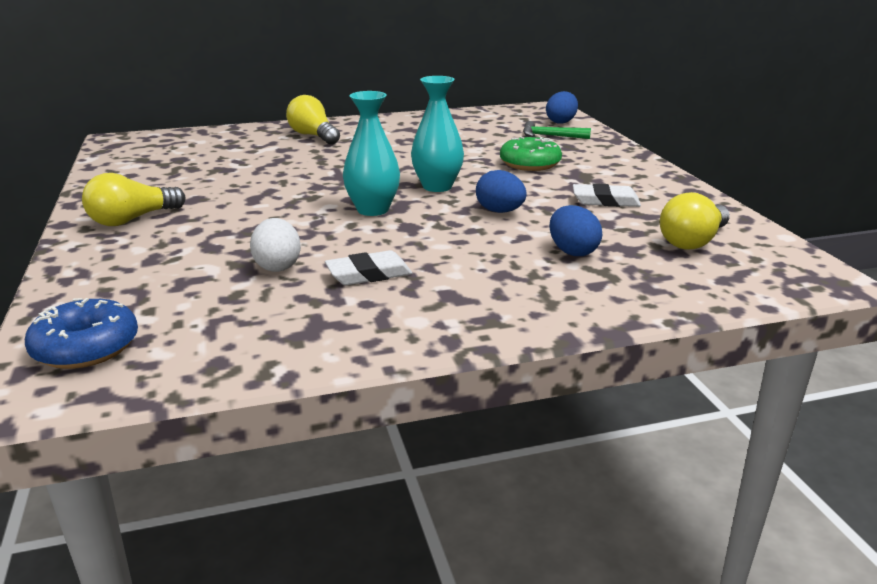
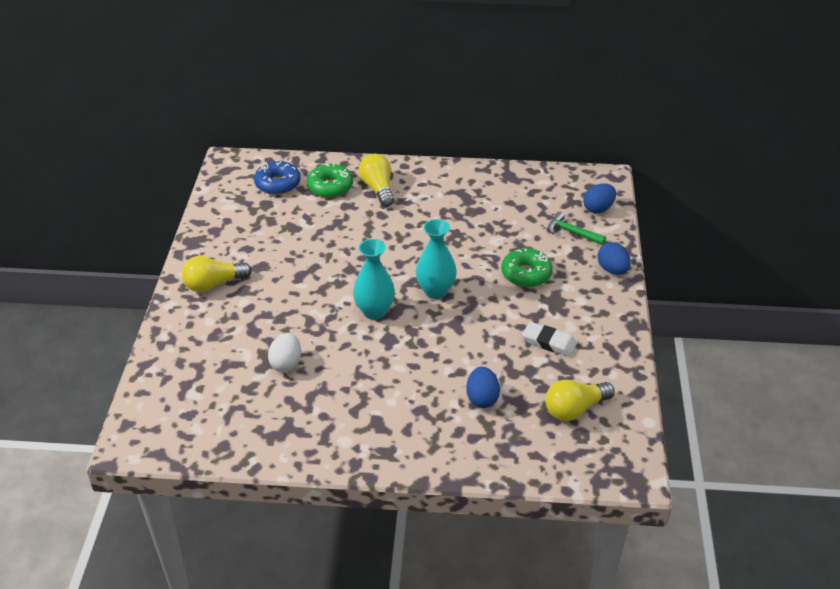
camera: 20 degrees right, 15 degrees up
blue donut [25,298,138,369] -> blue donut moved to [254,160,301,195]
white eraser [325,250,412,285] -> none
blue egg [476,170,527,213] -> blue egg moved to [598,242,631,275]
none -> green donut [306,164,353,198]

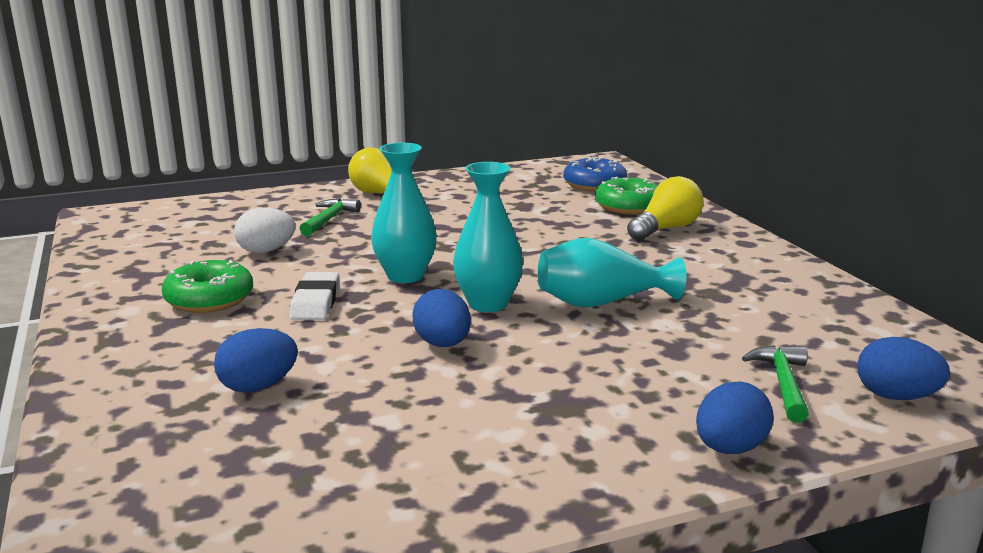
camera: 65 degrees right, 20 degrees down
green donut [501,248,553,287] -> green donut moved to [162,260,253,313]
white eraser [522,322,577,357] -> white eraser moved to [290,272,339,320]
yellow light bulb [545,380,615,421] -> none
none -> green hammer [300,198,361,236]
none -> blue egg [412,289,471,347]
none -> turquoise vase [538,238,687,308]

